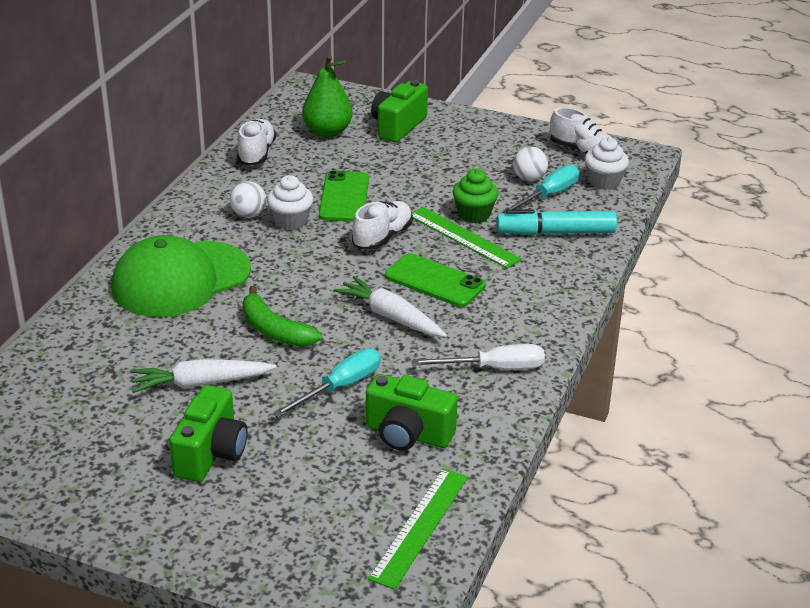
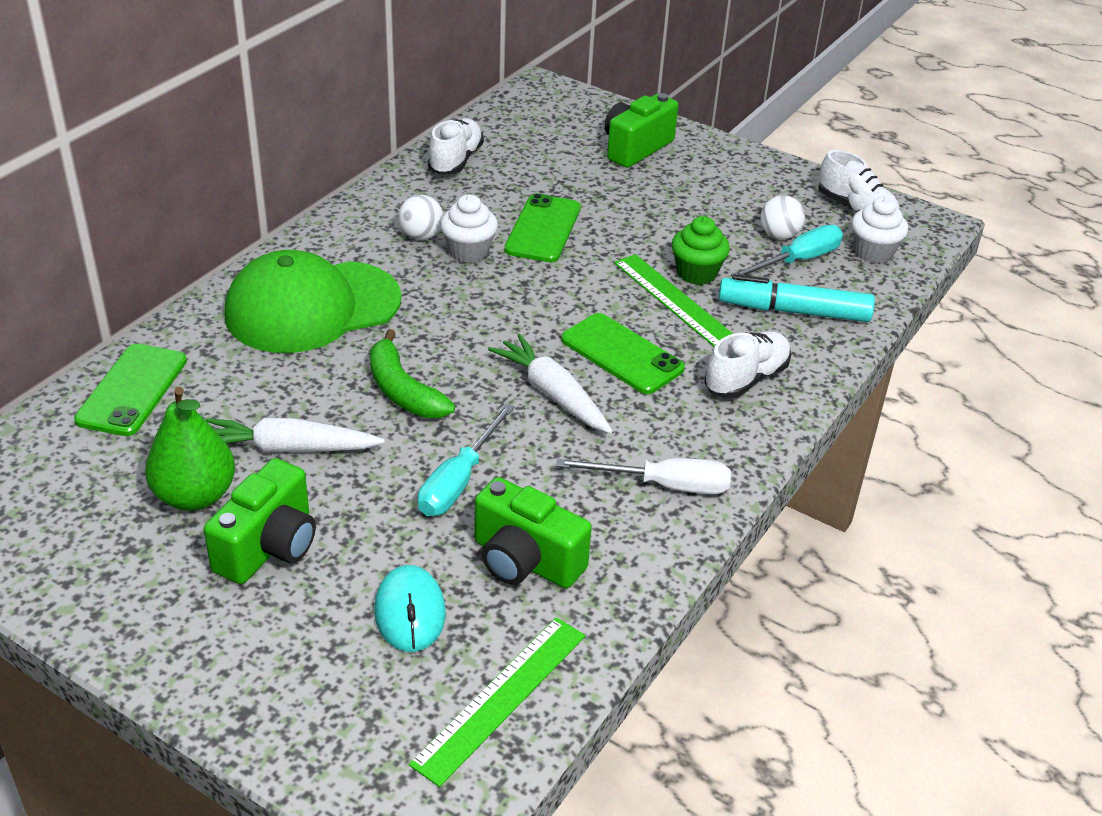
camera: 10 degrees right, 5 degrees up
turquoise screwdriver [272,348,381,418] -> turquoise screwdriver turned 150 degrees clockwise [418,404,515,516]
green pear [302,55,353,138] -> green pear moved to [145,387,235,511]
white shoe [352,201,413,250] -> white shoe moved to [704,331,791,398]
none -> green phone [74,344,187,436]
none -> turquoise mouse [374,565,446,652]

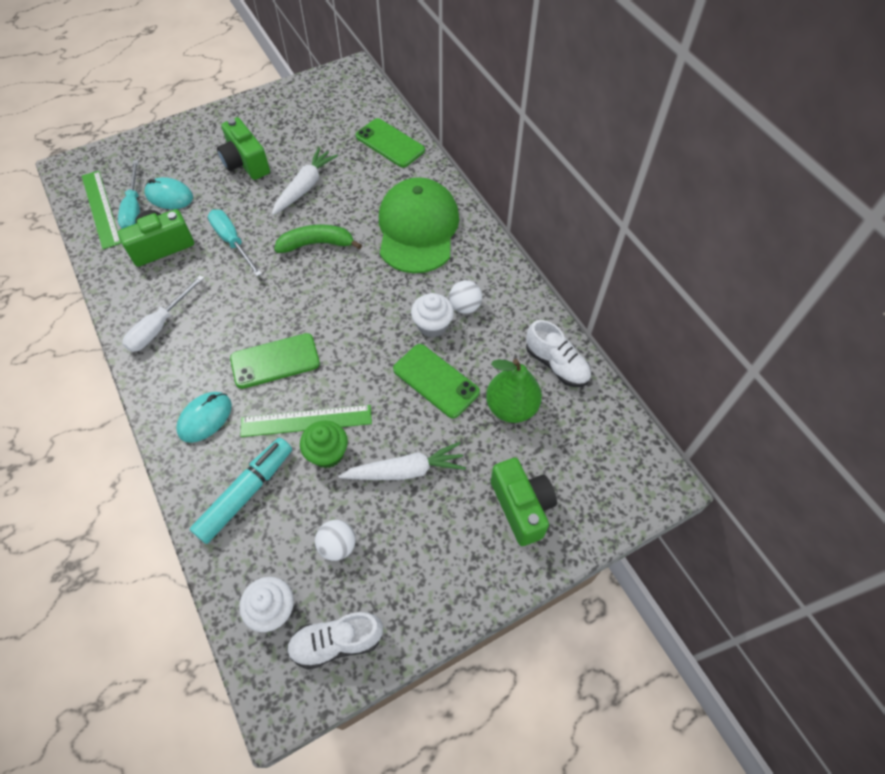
camera: 120 degrees right, 20 degrees up
green pear [145,387,235,511] -> green pear moved to [486,359,542,423]
white carrot [488,334,613,434] -> white carrot moved to [338,442,466,480]
white shoe [704,331,791,398] -> turquoise mouse [176,392,232,443]
turquoise screwdriver [731,225,843,276] -> turquoise screwdriver moved to [118,160,140,229]

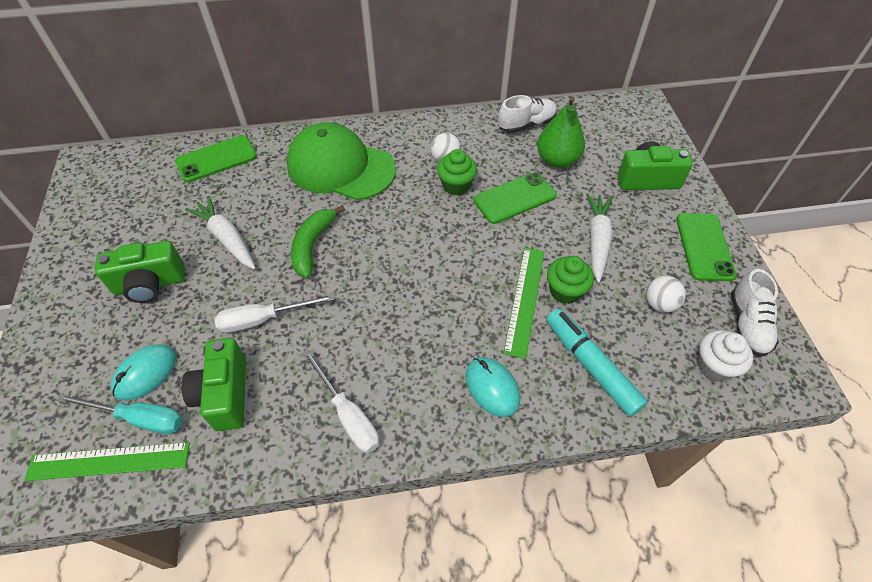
camera: 70 degrees left, 5 degrees down
turquoise screwdriver [208,210,262,277] -> white screwdriver [214,294,335,333]
green phone [230,333,320,389] -> green phone moved to [676,213,736,281]
white cupcake [411,293,454,338] -> green cupcake [437,149,477,195]

